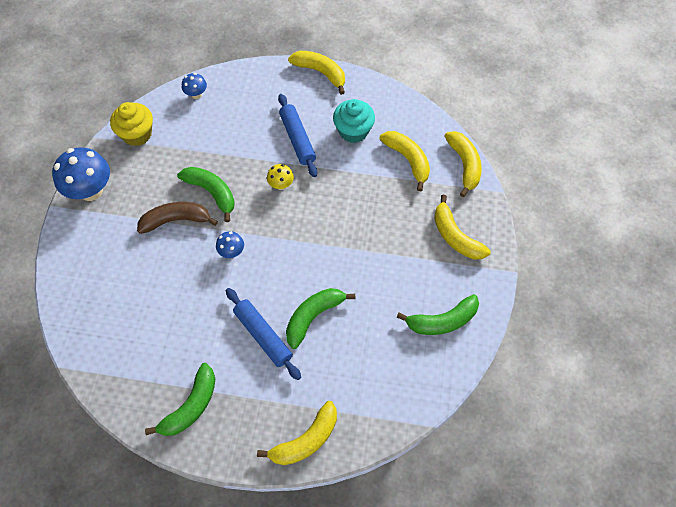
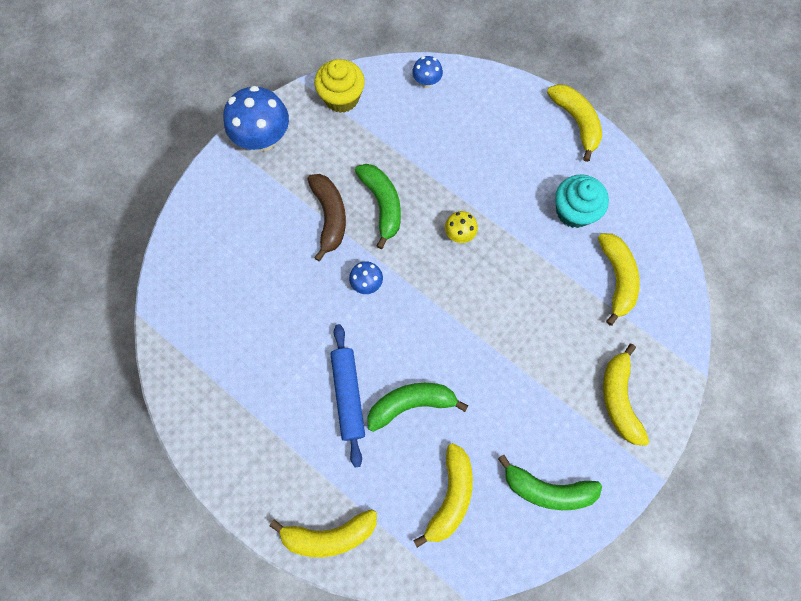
camera: 30 degrees right, 10 degrees up
brown banana [137,202,218,234] -> brown banana turned 60 degrees clockwise [307,174,346,261]
green banana [145,363,215,436] -> none
blue rolling pin [278,94,317,177] -> none
yellow banana [445,131,482,197] -> yellow banana moved to [413,443,473,548]

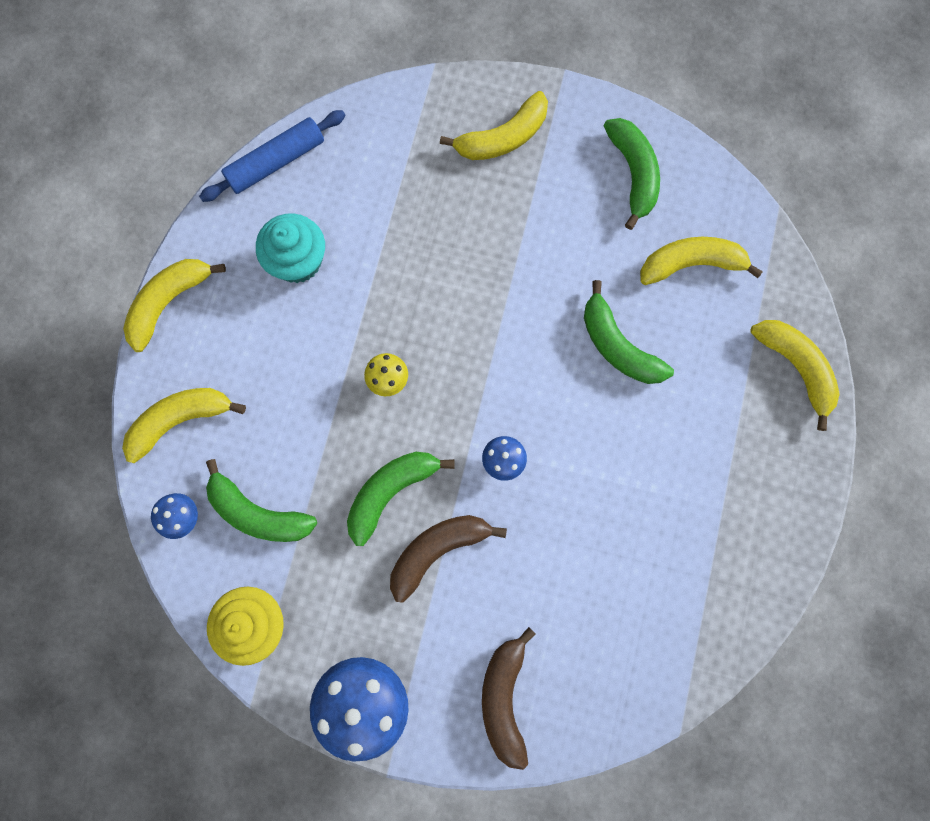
camera: 115 degrees left, 5 degrees up
blue rolling pin [330,324,365,468] -> blue rolling pin moved to [199,110,346,202]
yellow banana [598,233,640,326] -> yellow banana moved to [122,388,246,463]
none -> green banana [206,459,317,542]
none -> brown banana [482,627,536,770]

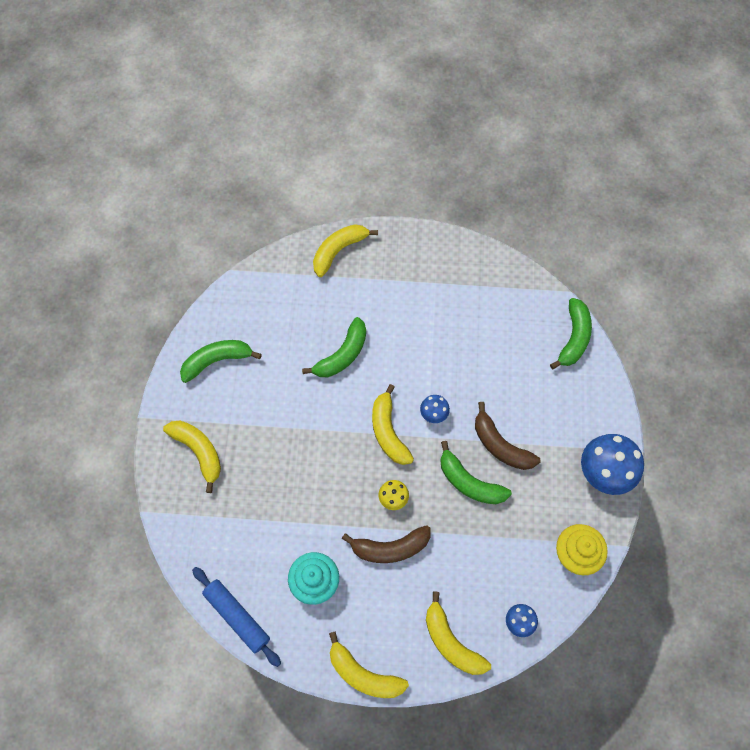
camera: 100 degrees left, 10 degrees down
green banana [206,459,317,542] -> green banana moved to [550,298,592,369]
brown banana [482,627,536,770] -> brown banana moved to [342,525,431,563]
yellow banana [640,237,763,285] -> yellow banana moved to [372,384,414,465]

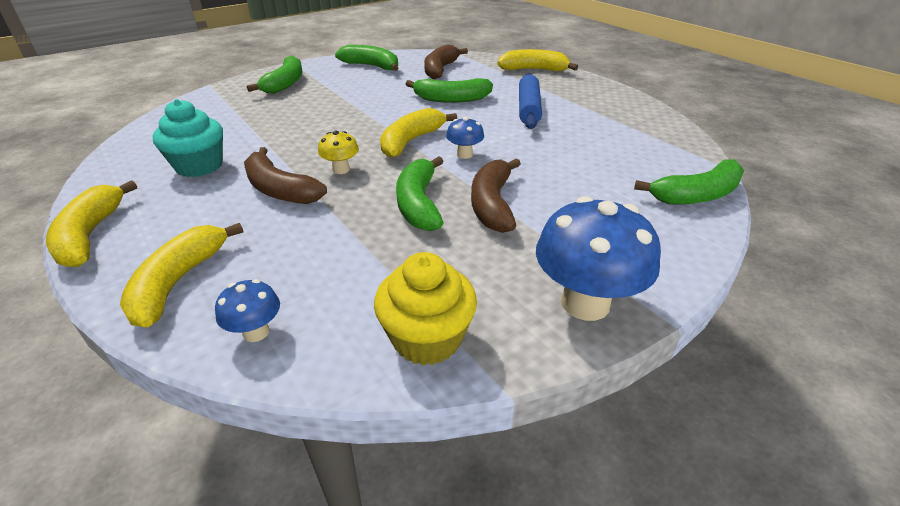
camera: 50 degrees right, 30 degrees down
yellow banana [163,421,221,493] -> green banana [247,56,302,93]
blue rolling pin [192,567,281,667] -> blue rolling pin moved to [519,73,542,129]
none -> brown banana [424,44,468,79]

